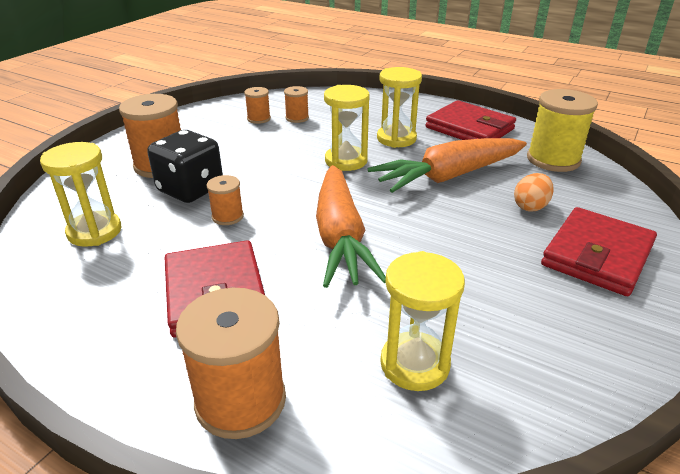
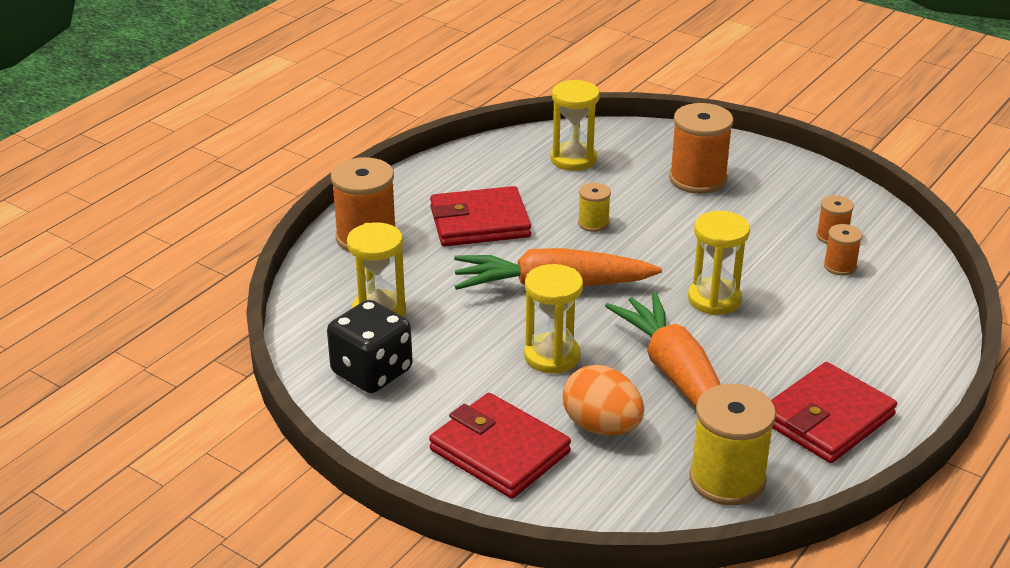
camera: 95 degrees right, 0 degrees up
black dice [147,130,223,203] -> black dice moved to [327,300,413,393]
orange spool [206,175,244,225] -> yellow spool [578,183,611,232]
yellow hourglass [377,67,422,148] -> yellow hourglass moved to [524,264,583,374]
orange egg [514,173,554,211] -> orange egg [563,365,644,435], size x1.56

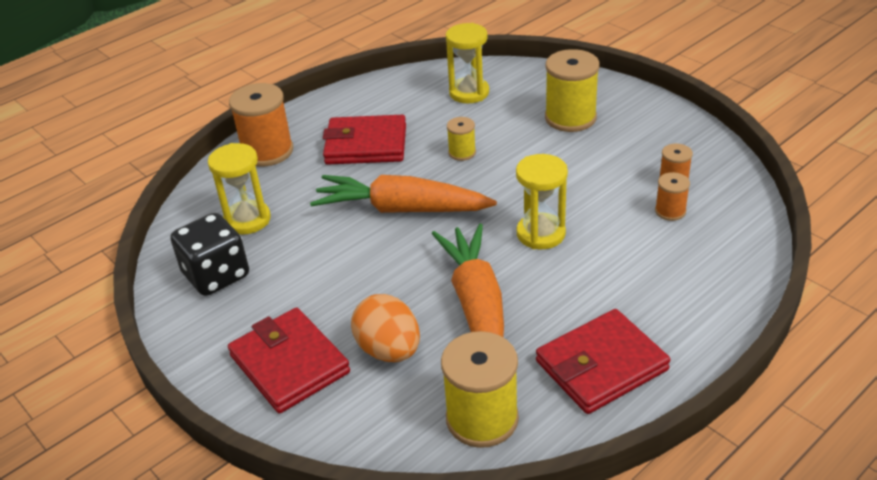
camera: 15 degrees right, 5 degrees up
yellow hourglass [524,264,583,374] -> none
orange spool [669,103,733,194] -> yellow spool [545,49,600,132]

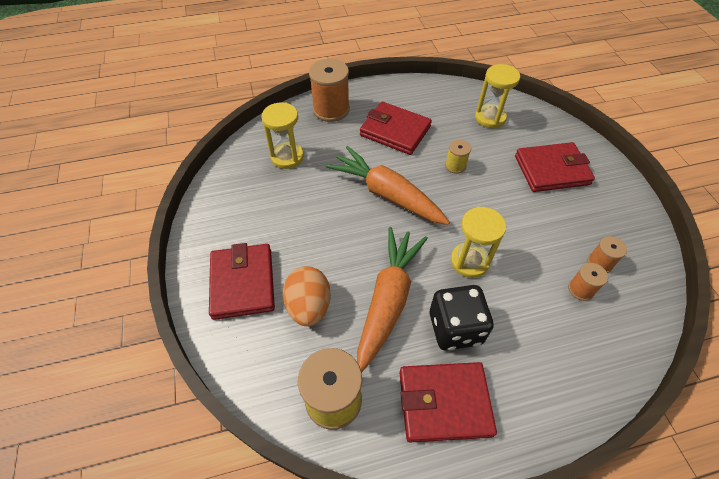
camera: 25 degrees right, 15 degrees up
black dice [171,213,249,296] -> black dice moved to [430,285,494,351]
yellow spool [545,49,600,132] -> red wallet [515,142,595,192]

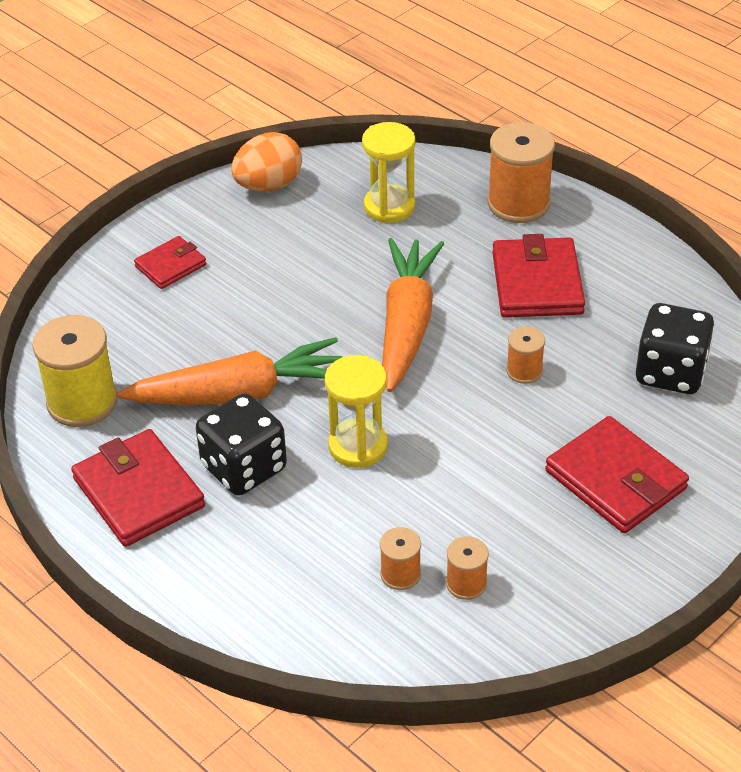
camera: 60 degrees right, 10 degrees down
red wallet [209,243,275,320] -> red wallet [134,236,206,289], size x0.58
orange egg [283,266,331,327] -> orange egg moved to [231,132,302,192]
yellow spool [445,140,471,174] -> orange spool [506,327,545,384]
yellow hourglass [475,64,520,128] -> black dice [636,303,715,394]

